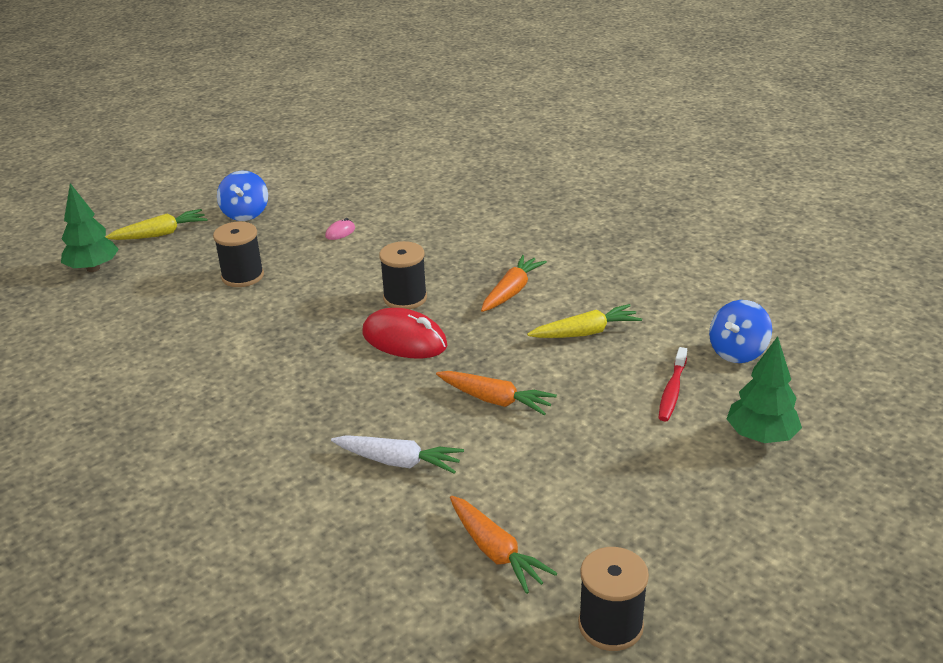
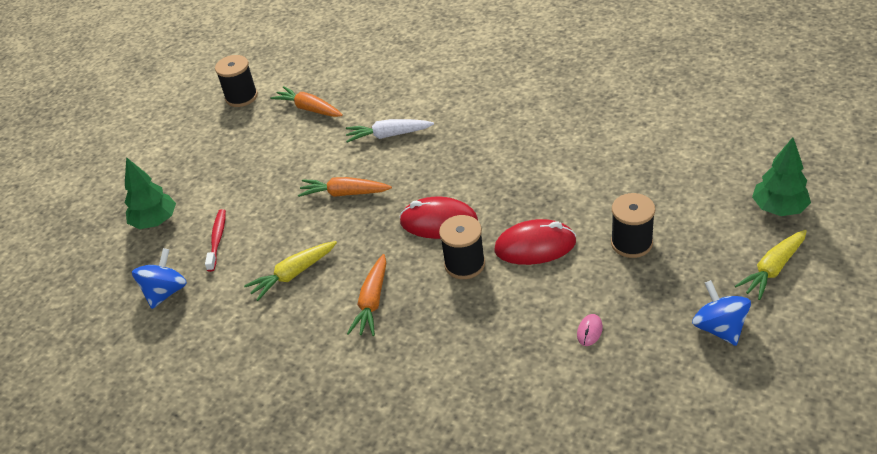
camera: 165 degrees right, 10 degrees up
none -> red mouse [494,219,576,265]

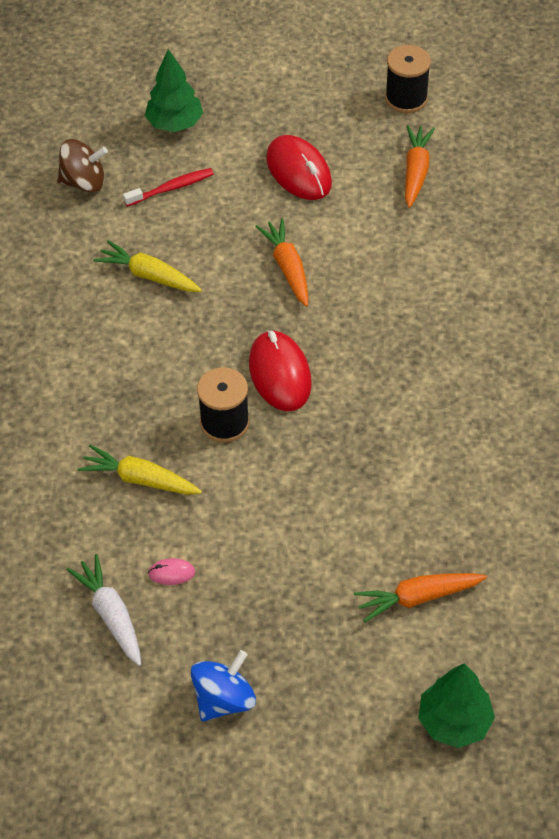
camera: 60 degrees right, 10 degrees up
blue spinning top [132,248,187,309] -> brown spinning top [57,139,108,192]
white carrot [346,119,434,143] -> white carrot moved to [67,554,141,666]
orange carrot [347,254,386,336] -> orange carrot moved to [354,573,487,622]
red mouse [494,219,576,265] -> red mouse moved to [266,135,332,200]
black spool [611,193,655,258] -> none
yellow carrot [735,230,807,300] -> yellow carrot moved to [78,445,202,495]

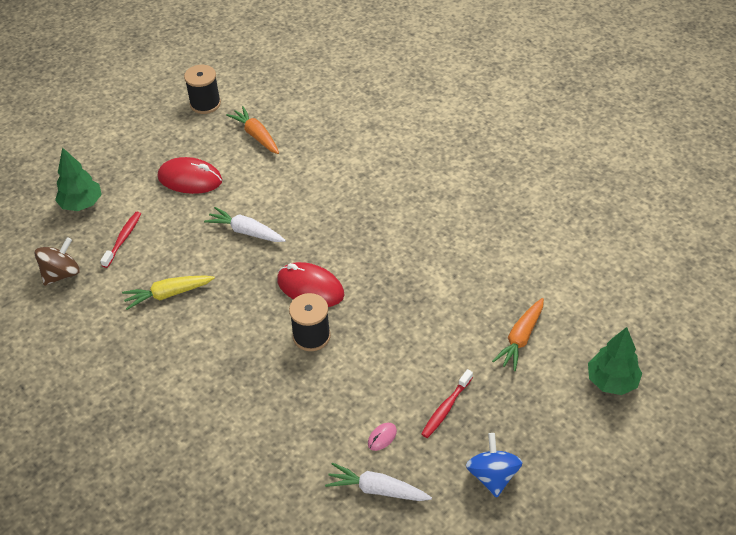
camera: 45 degrees left, 5 degrees down
yellow carrot [78,445,202,495] -> none
orange carrot [255,218,308,307] -> white carrot [204,207,286,242]
none -> red toothbrush [421,369,473,438]

